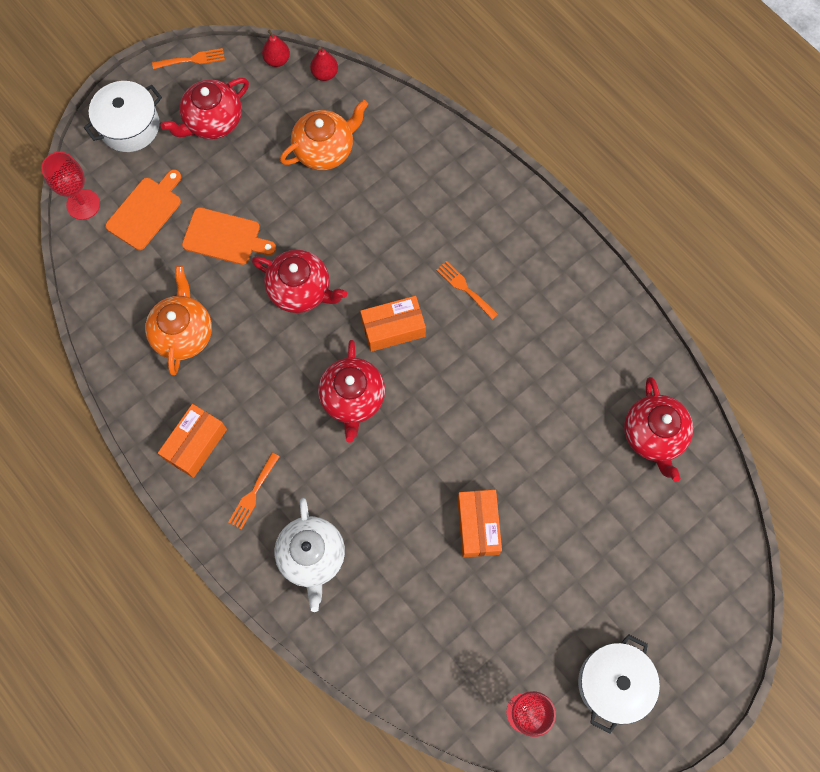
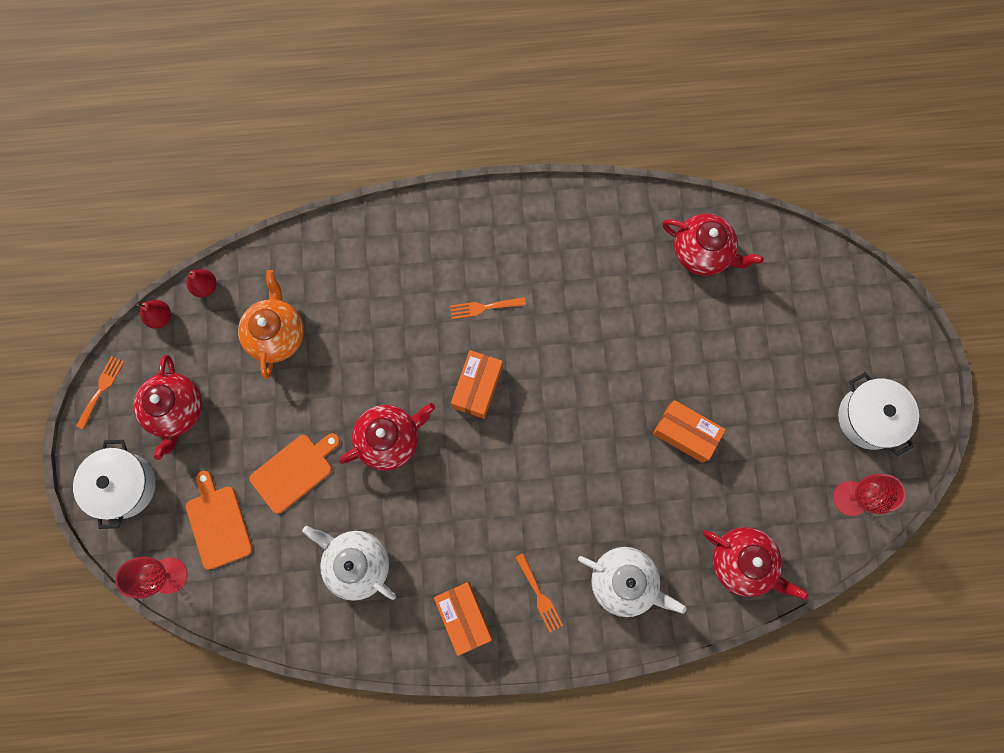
camera: 55 degrees left, 5 degrees up
orange teapot [145,265,212,375] -> white teapot [302,526,396,601]
red teapot [318,340,385,443] -> red teapot moved to [703,527,809,600]

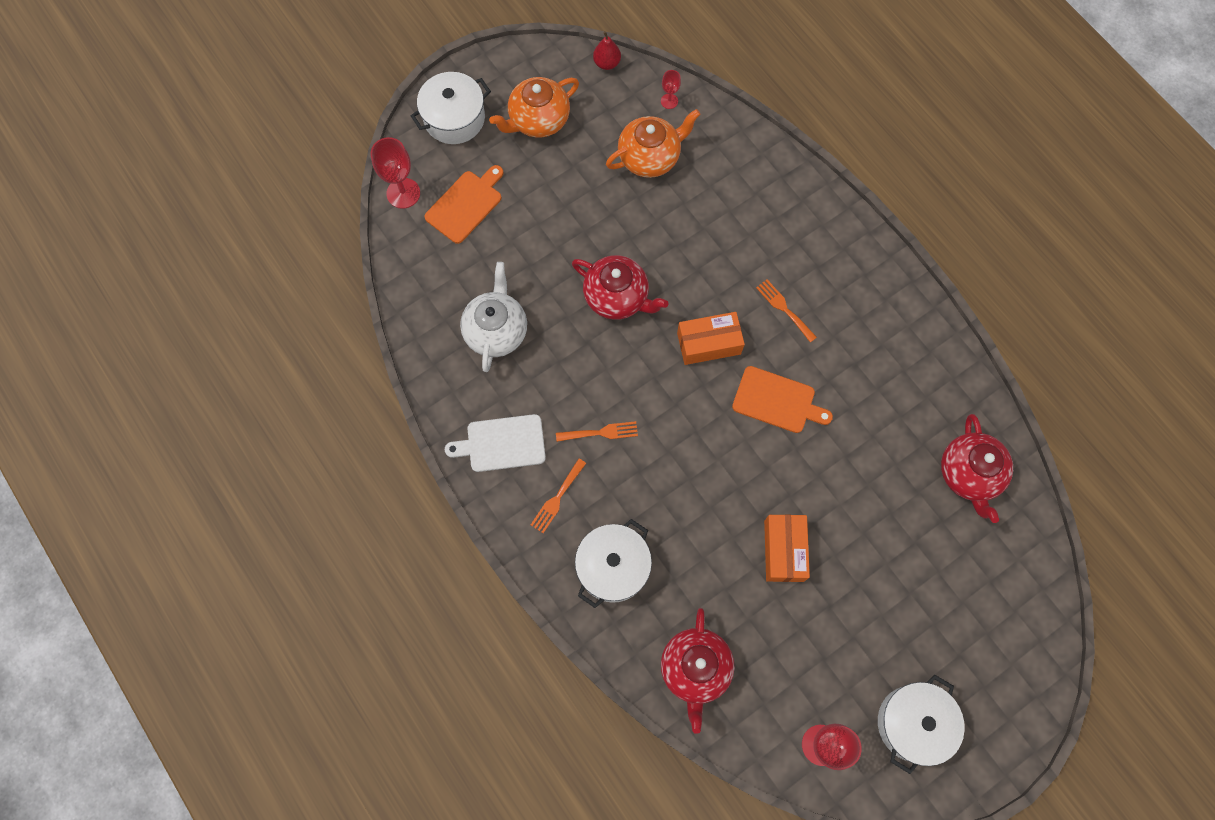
camera: 60 degrees right, 5 degrees down
orange fork [76,356,124,429] -> orange fork moved to [556,421,638,442]
red teapot [134,355,202,460] -> orange teapot [489,77,579,138]
red pear [186,269,216,298] -> none
orange cutting board [250,433,340,514] -> orange cutting board moved to [732,366,833,433]
orange box [434,582,492,656] -> white cutting board [445,414,546,472]
white teapot [578,547,686,617] -> white pot [575,519,652,608]
none -> red goblet [661,70,681,109]

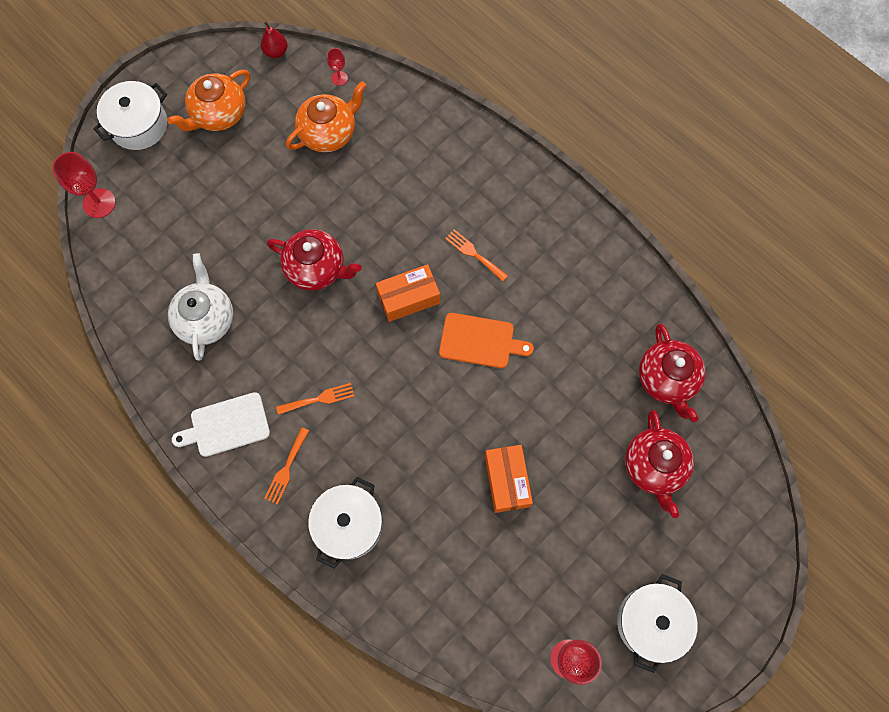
camera: 10 degrees left, 0 degrees up
orange cutting board [424,165,504,244] -> none
red teapot [661,608,735,734] -> red teapot moved to [625,410,694,518]

